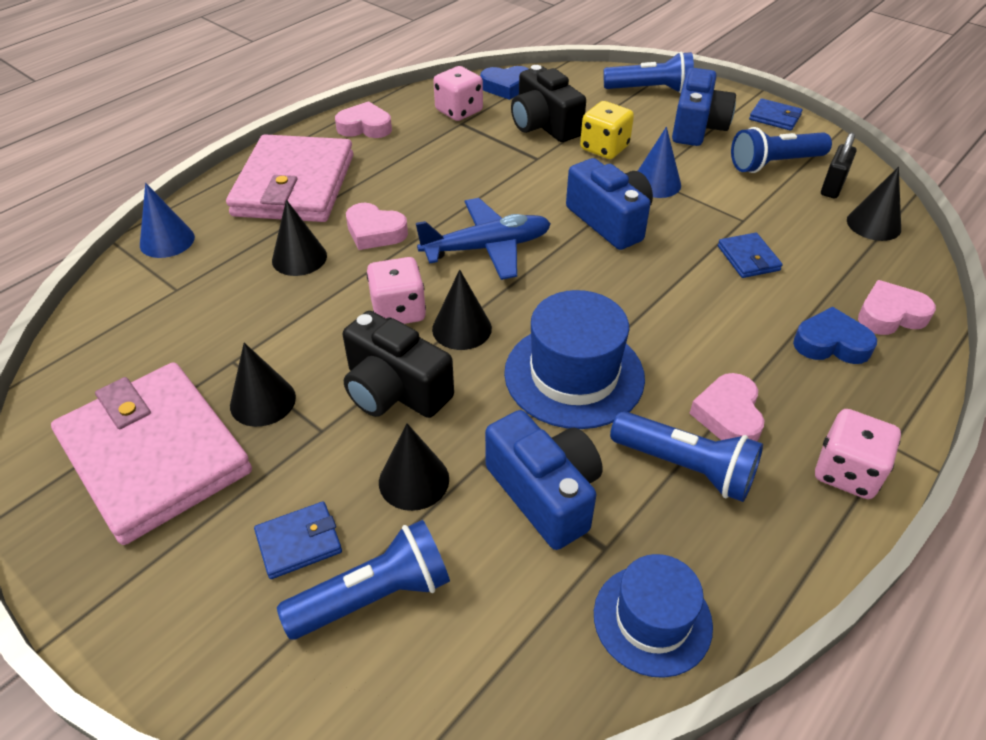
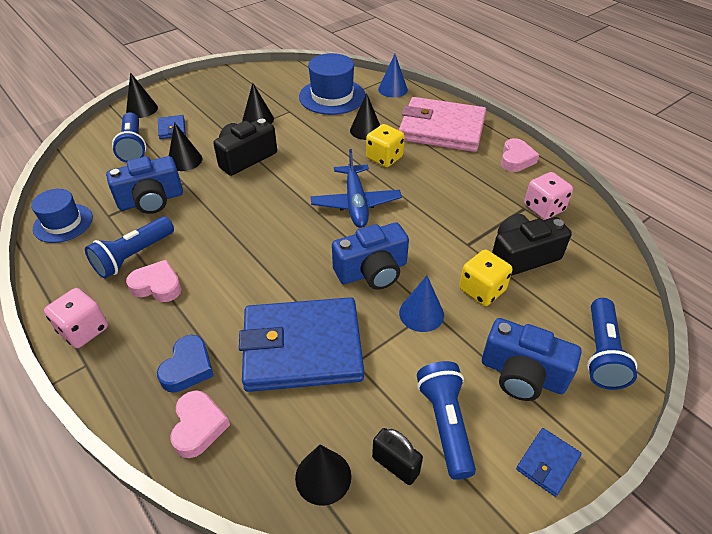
camera: 100 degrees right, 0 degrees up
pink wallet [51,362,252,545] -> none
pink heart [346,203,408,250] -> yellow dice [366,124,405,167]
pink dice [367,257,426,324] -> none
black cone [432,270,492,350] -> black cone moved to [126,72,158,118]
blue heart [480,66,529,100] -> none
blue hat [504,290,645,429] -> blue hat moved to [299,53,366,115]
blue wallet [718,233,783,278] -> blue wallet [239,297,364,392], size x2.46

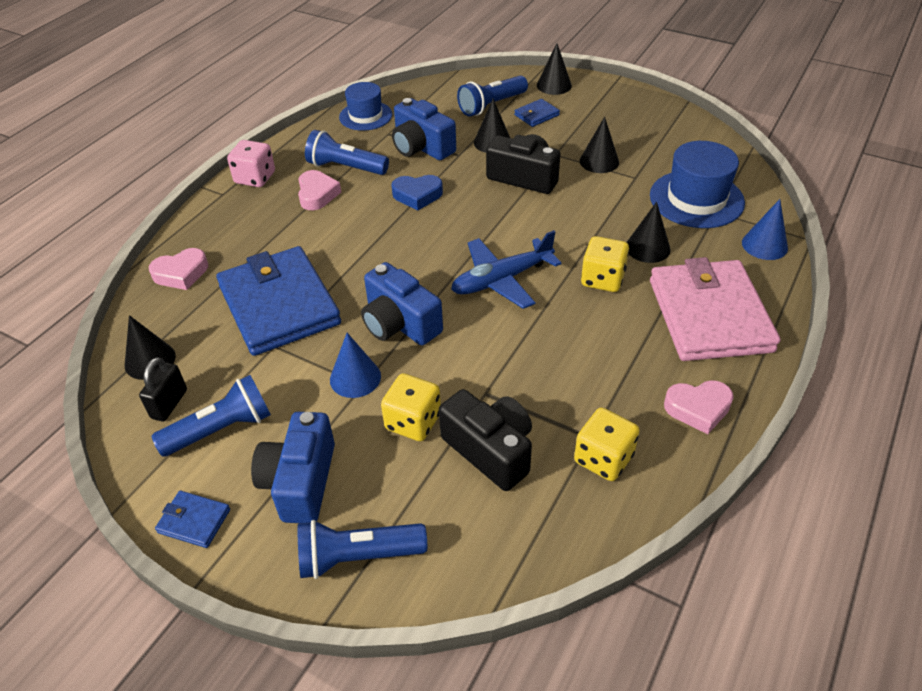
camera: 70 degrees right, 0 degrees up
blue heart [157,335,214,393] -> blue heart moved to [391,175,443,211]
pink dice [524,172,573,220] -> yellow dice [574,408,640,481]

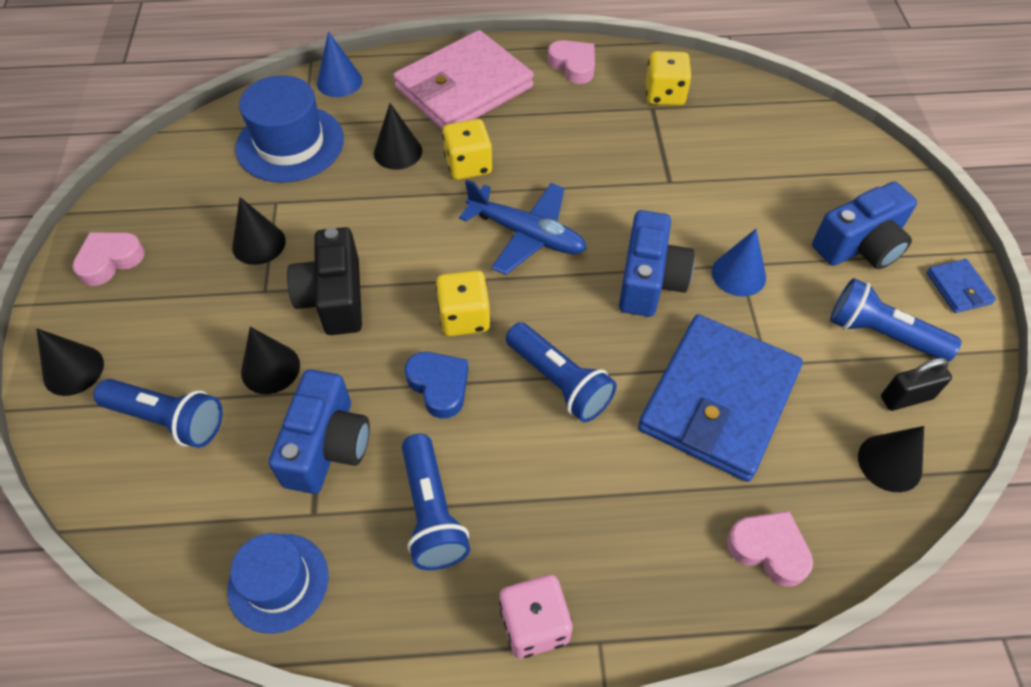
camera: 125 degrees left, 10 degrees up
pink heart [298,170,341,210] -> pink heart moved to [72,232,145,286]
blue flashlight [298,520,427,579] -> blue flashlight moved to [506,322,617,422]
yellow dice [381,373,441,441] -> yellow dice moved to [436,270,491,336]
black camera [439,389,532,491] -> none
blue wallet [514,99,560,127] -> none

